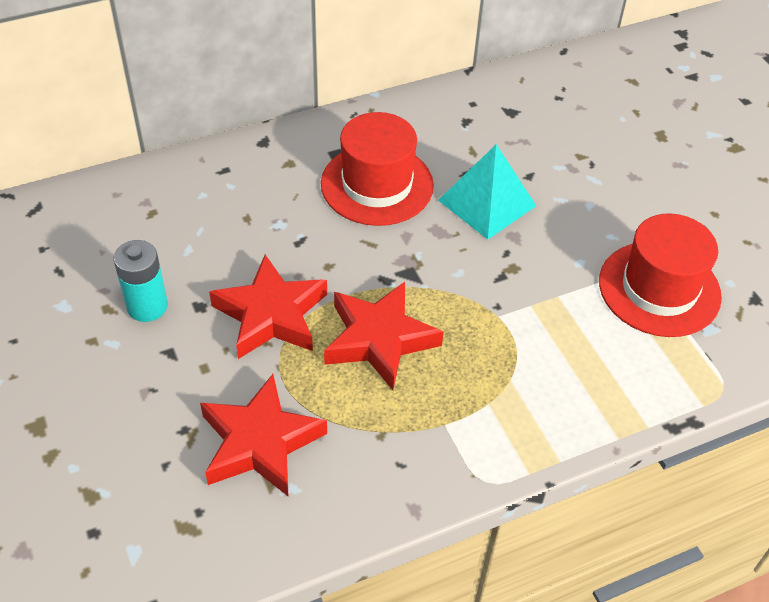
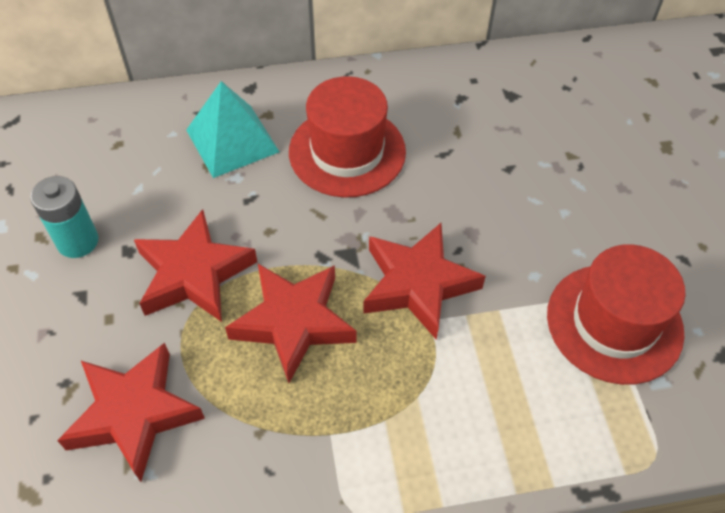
camera: 15 degrees right, 5 degrees up
turquoise pyramid [438,144,536,240] -> turquoise pyramid moved to [186,81,280,178]
none -> red star [363,223,486,340]

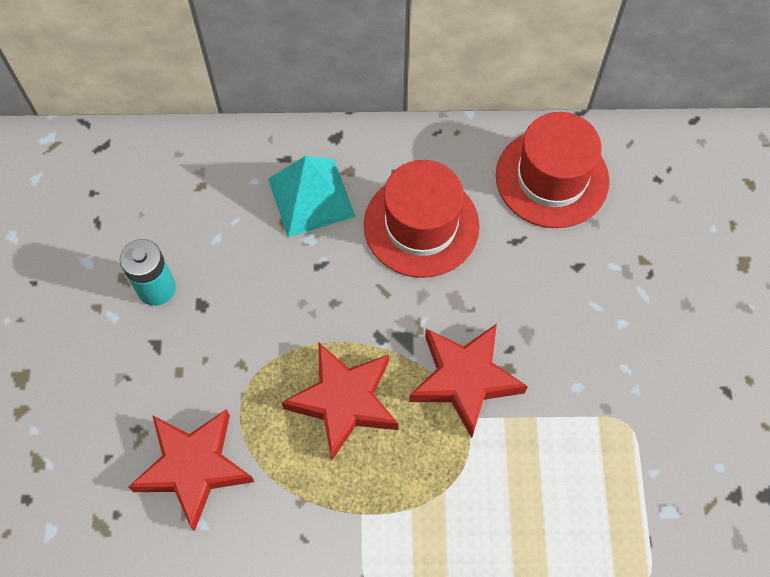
camera: 10 degrees right, 10 degrees up
red star [134,209,257,322] -> none
red hat [547,244,686,385] -> red hat moved to [496,112,609,228]

